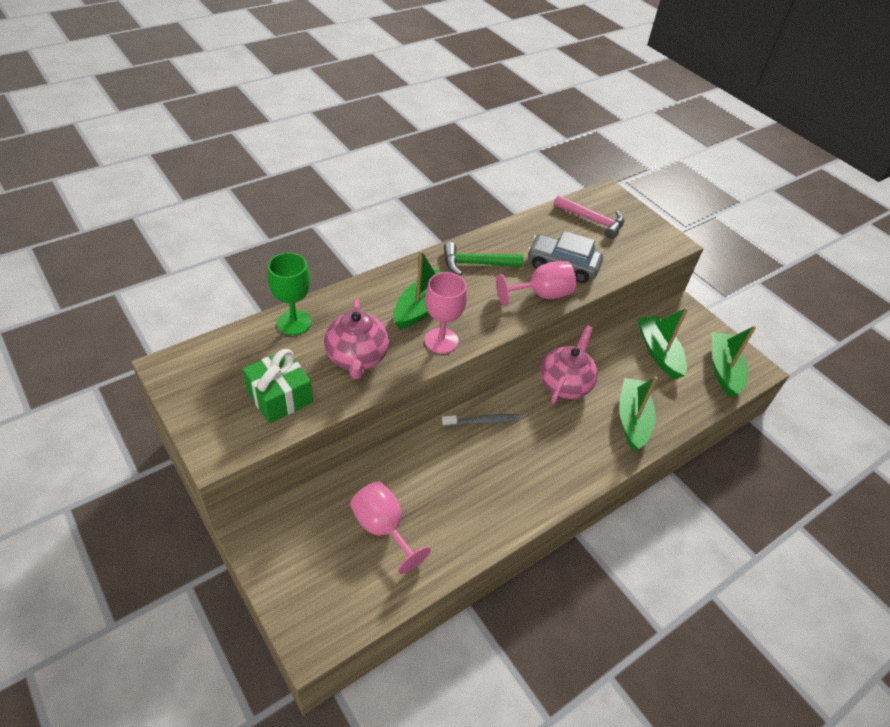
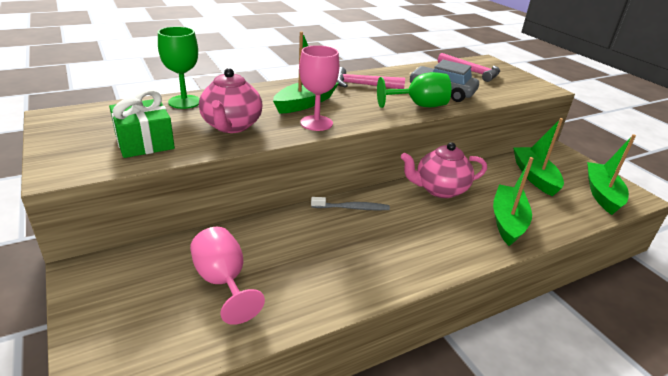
camera: 10 degrees right, 15 degrees down
green hammer [444,242,524,276] -> pink hammer [337,67,405,89]
pink goblet [496,261,576,306] -> green goblet [377,72,451,108]
pink teapot [540,325,598,404] -> pink teapot turned 135 degrees counterclockwise [401,142,487,198]

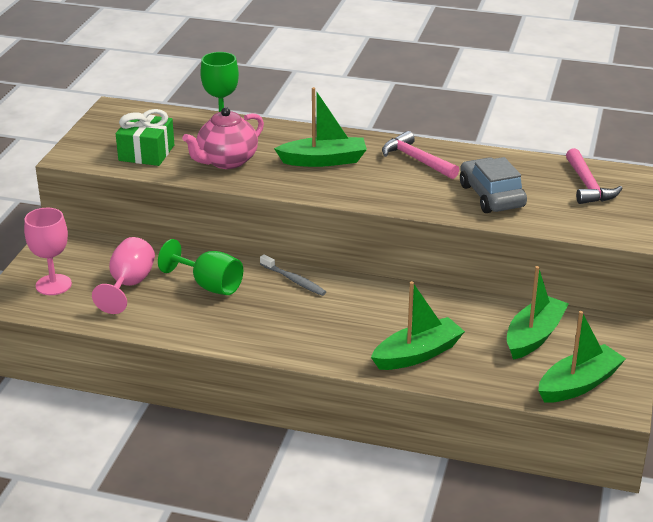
camera: 45 degrees right, 0 degrees up
pink goblet [299,45,339,131] -> pink goblet moved to [24,208,72,295]
green goblet [377,72,451,108] -> green goblet moved to [158,239,243,295]
pink teapot [401,142,487,198] -> none

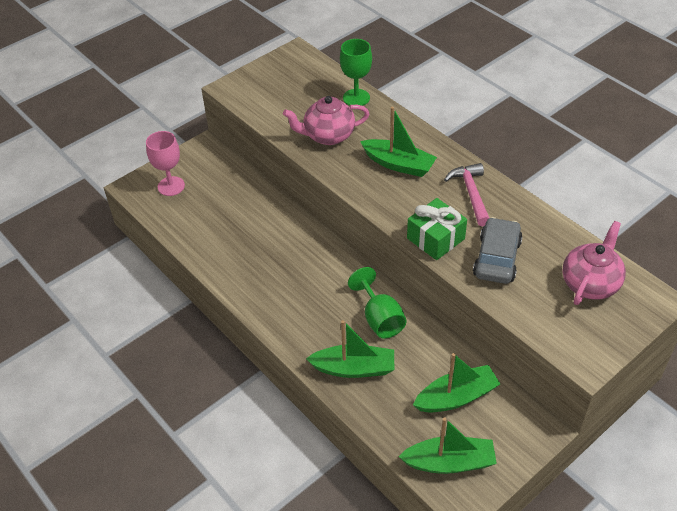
camera: 35 degrees right, 15 degrees up
pink goblet [92,237,155,314] -> none
green gift [116,109,174,166] -> green gift moved to [407,198,467,260]
green goblet [158,239,243,295] -> green goblet moved to [348,267,407,338]
grey toothbrush [260,254,326,296] -> none
pink hammer [566,148,623,204] -> pink teapot [562,221,626,305]

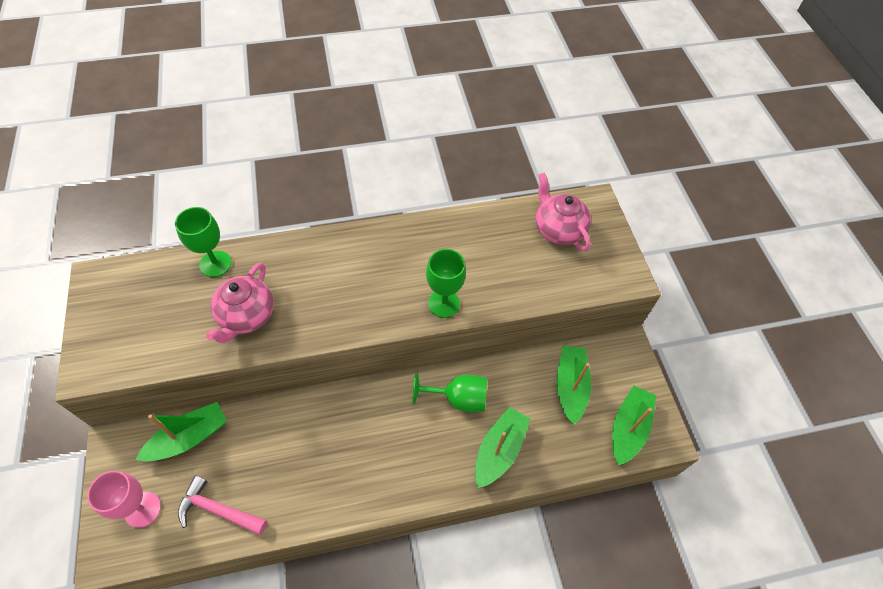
camera: 65 degrees left, 10 degrees up
green boat [360,107,437,177] -> green boat moved to [136,402,227,461]
green gift [407,198,467,260] -> green goblet [426,249,466,318]
pink hammer [444,163,489,226] -> pink hammer moved to [178,476,267,535]
grey car [473,217,523,284] -> none

